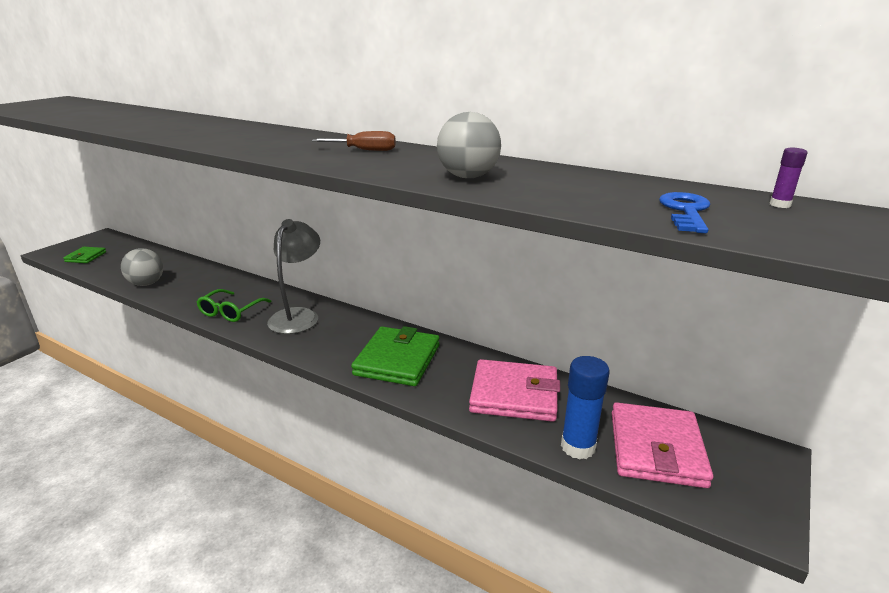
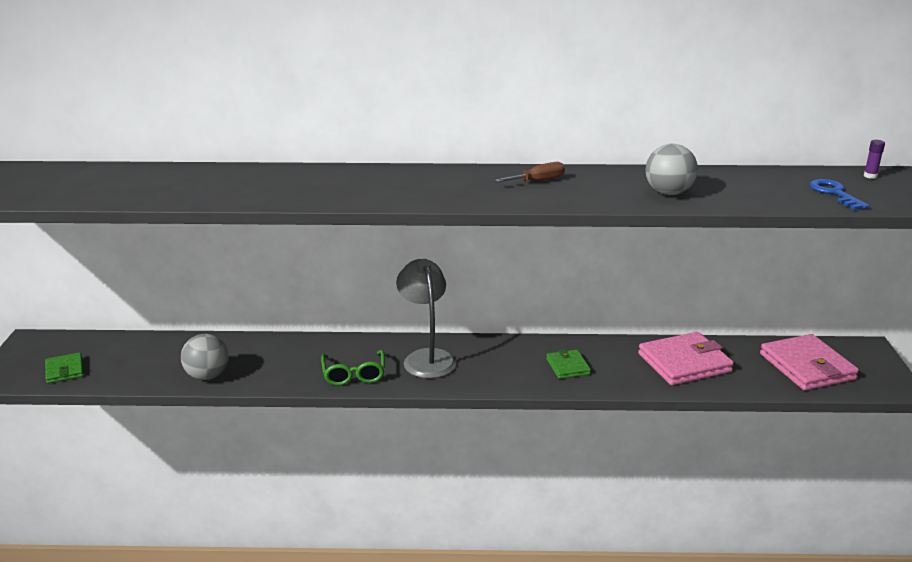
camera: 30 degrees left, 0 degrees up
green wallet [351,326,439,386] -> green wallet [546,349,591,379], size x0.53
blue glue stick [561,356,610,459] -> none

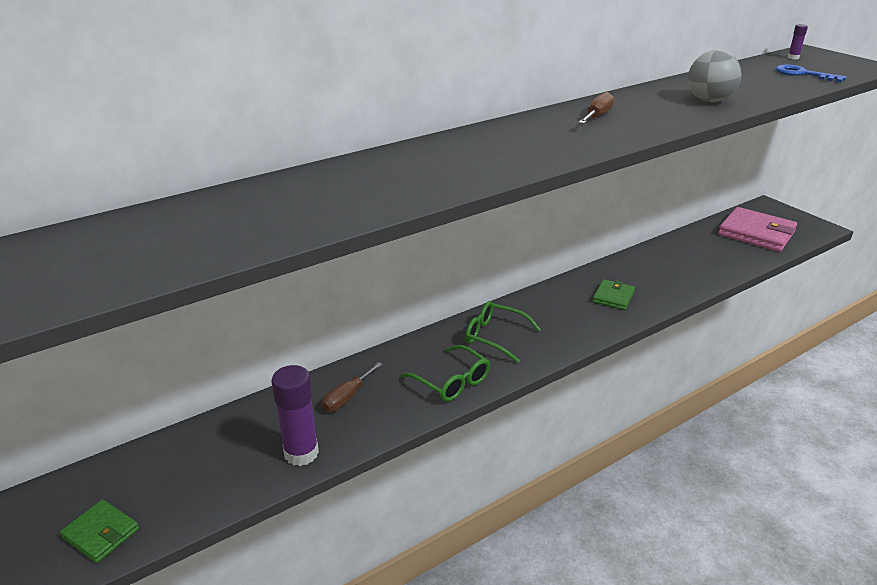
camera: 35 degrees left, 5 degrees up
grey ball [181,334,229,380] -> purple glue stick [271,365,319,466]
grey lamp [396,259,457,378] -> green glasses [465,301,541,363]
green wallet [546,349,591,379] -> green wallet turned 75 degrees clockwise [592,279,635,310]
pink wallet [638,332,734,385] -> none
none -> brown screwdriver [321,362,383,412]

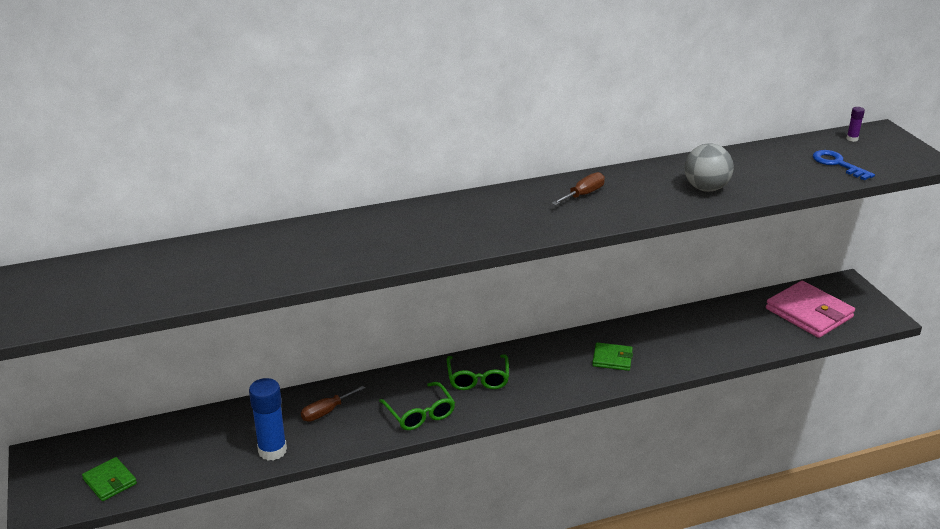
camera: 15 degrees right, 0 degrees up
purple glue stick [271,365,319,466] -> blue glue stick [249,378,287,461]
green glasses [465,301,541,363] -> green glasses turned 135 degrees counterclockwise [447,354,509,390]
green wallet [592,279,635,310] -> green wallet turned 60 degrees clockwise [592,342,633,371]

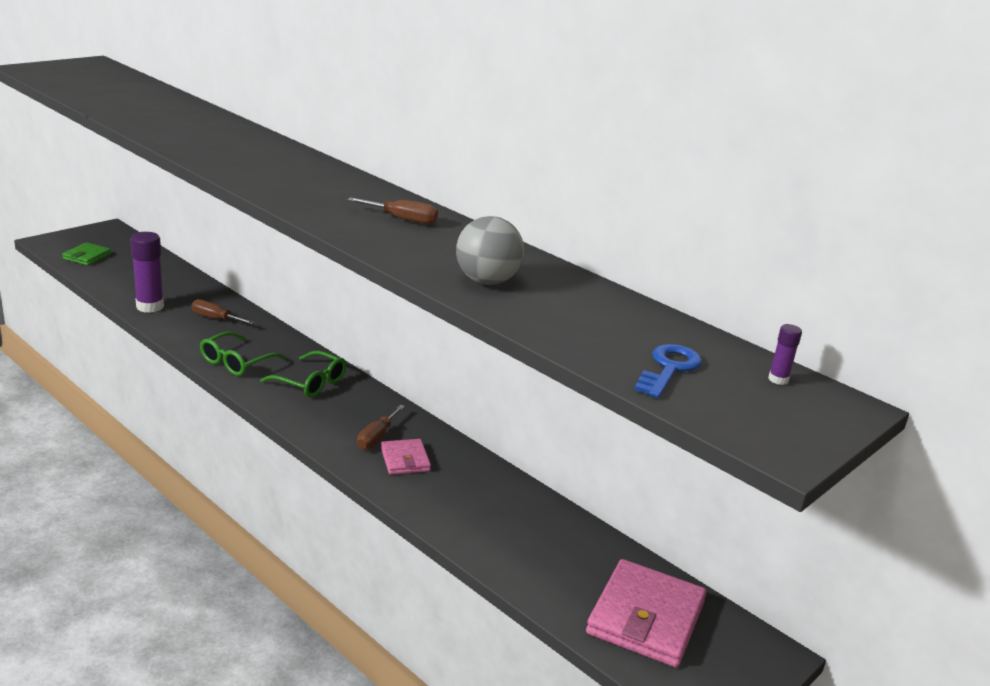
camera: 60 degrees right, 5 degrees down
blue glue stick [249,378,287,461] -> purple glue stick [130,232,164,313]
green glasses [447,354,509,390] -> green glasses turned 120 degrees counterclockwise [260,350,347,397]
green wallet [592,342,633,371] -> pink wallet [381,439,431,475]
none -> brown screwdriver [357,405,405,450]

